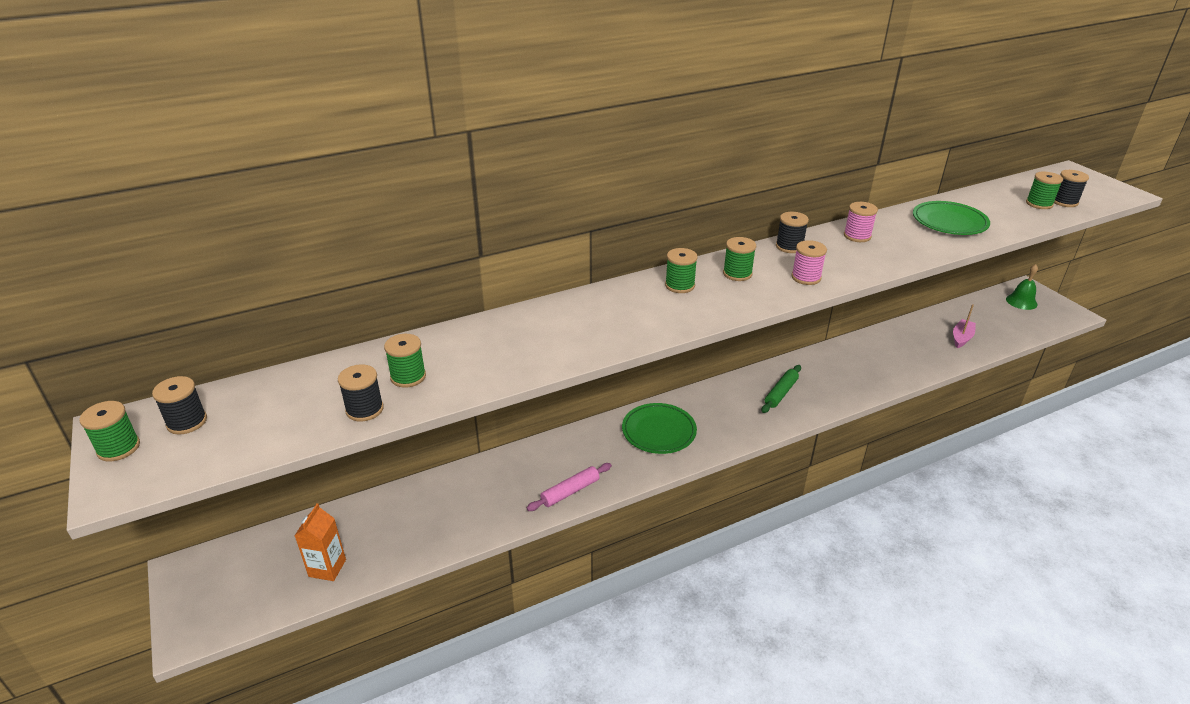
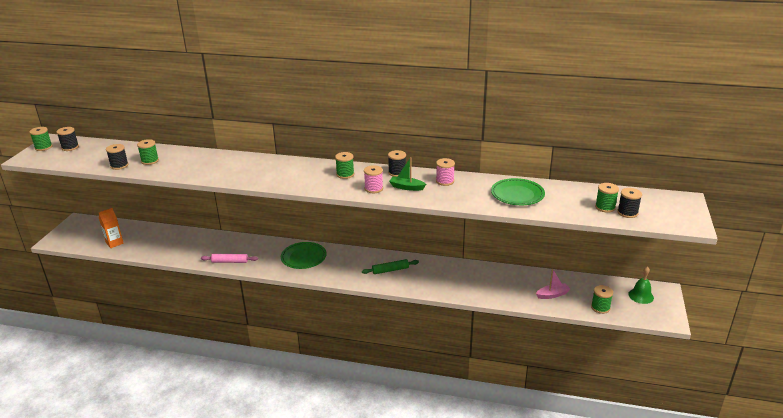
camera: 40 degrees right, 5 degrees down
green spool [665,248,698,293] -> green spool moved to [591,285,613,314]
none -> green boat [389,157,426,191]

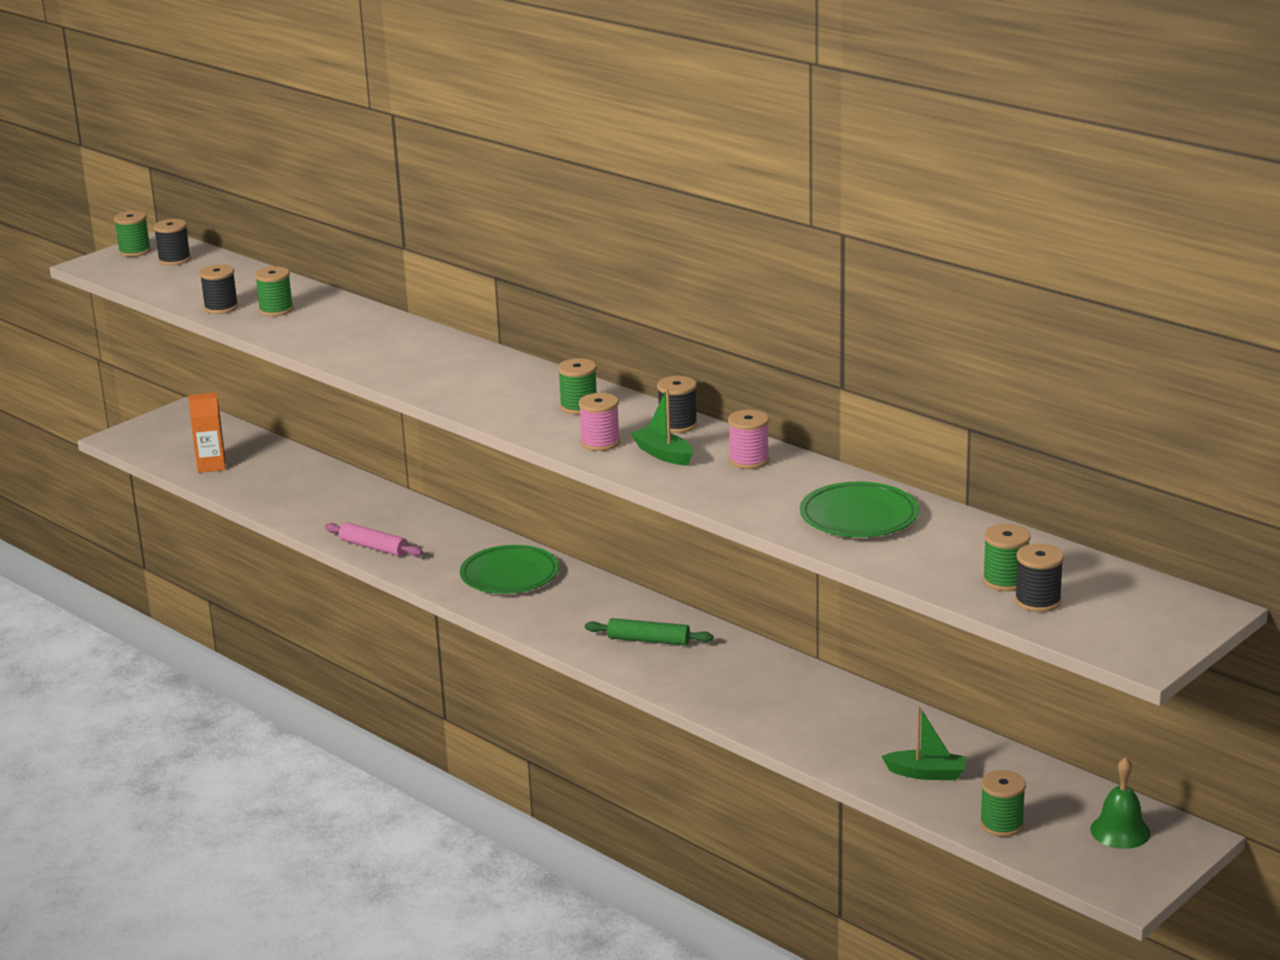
camera: 30 degrees right, 5 degrees down
pink boat [536,269,570,299] -> green boat [881,706,966,780]

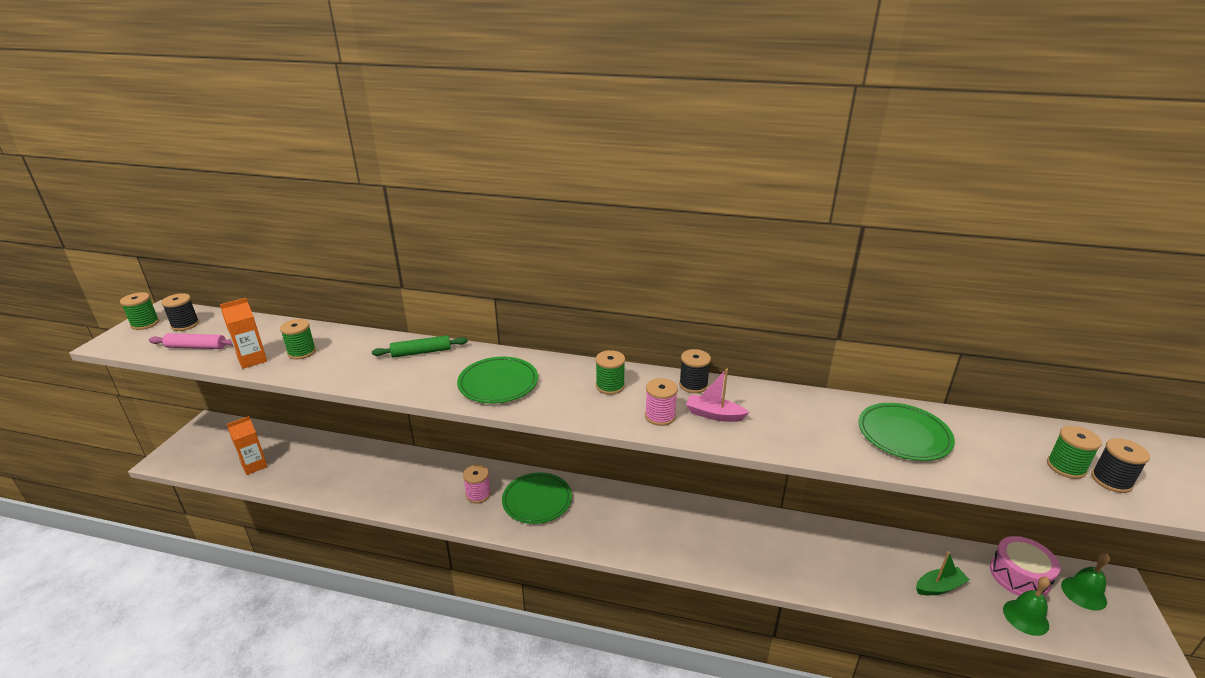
camera: 30 degrees left, 5 degrees up
black spool [199,264,238,314] -> orange carton [220,298,267,369]
pink rolling pin [325,522,423,556] -> pink rolling pin moved to [149,333,233,349]
green rolling pin [585,618,713,645] -> green rolling pin moved to [372,335,468,357]
green boat [631,389,693,466] -> pink boat [686,369,749,422]
pink spool [728,410,769,469] -> pink spool moved to [463,465,491,504]
green spool [980,770,1026,837] -> green bell [1003,577,1050,636]
none -> green plate [457,357,538,403]
none -> pink drum [990,536,1060,597]

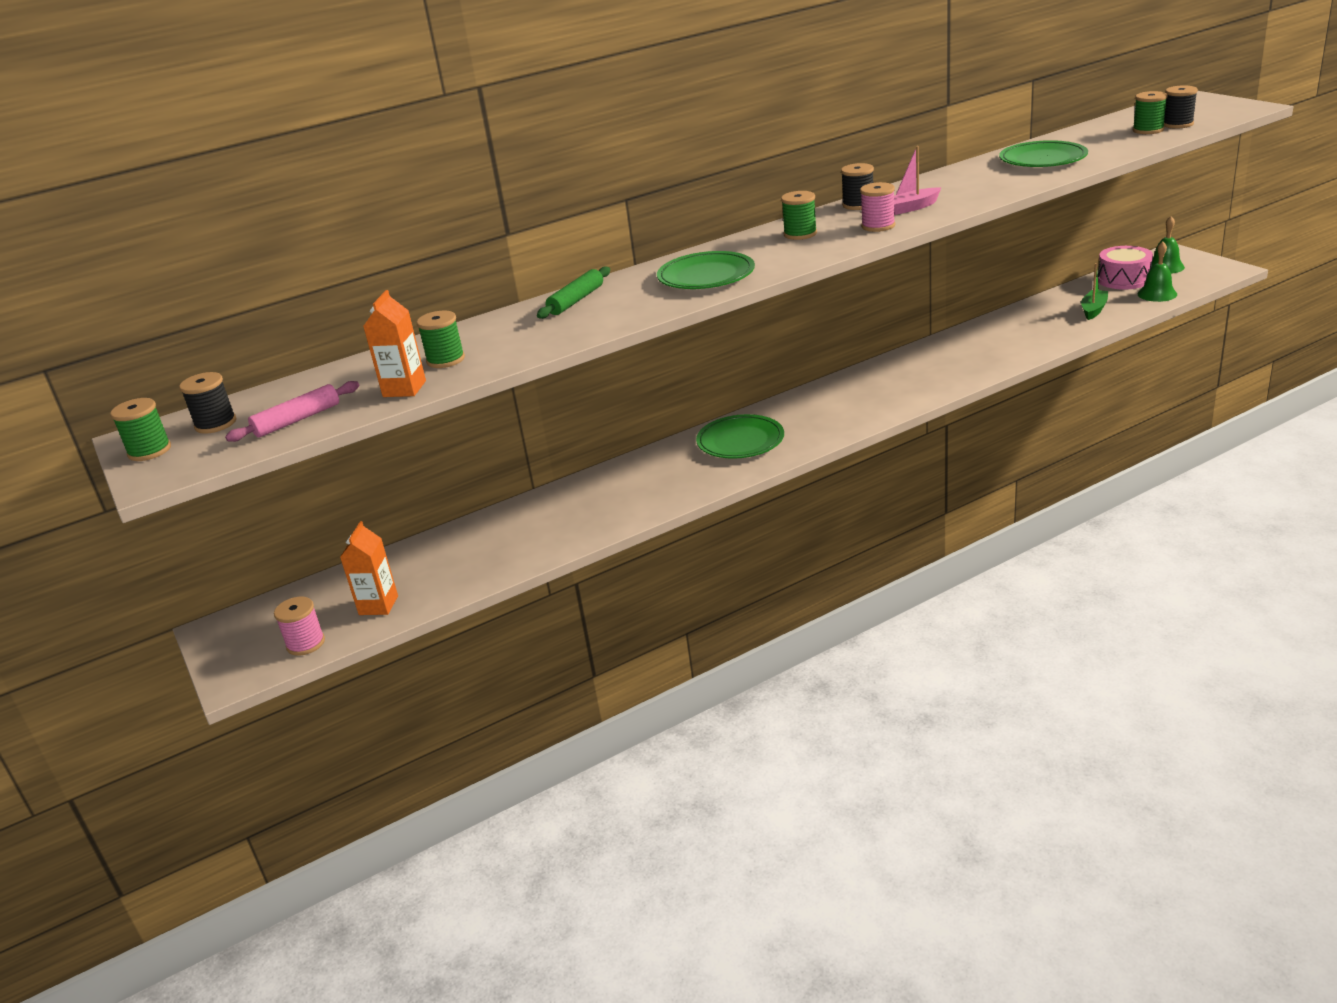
camera: 40 degrees left, 0 degrees up
pink spool [463,465,491,504] -> pink spool moved to [274,597,325,656]

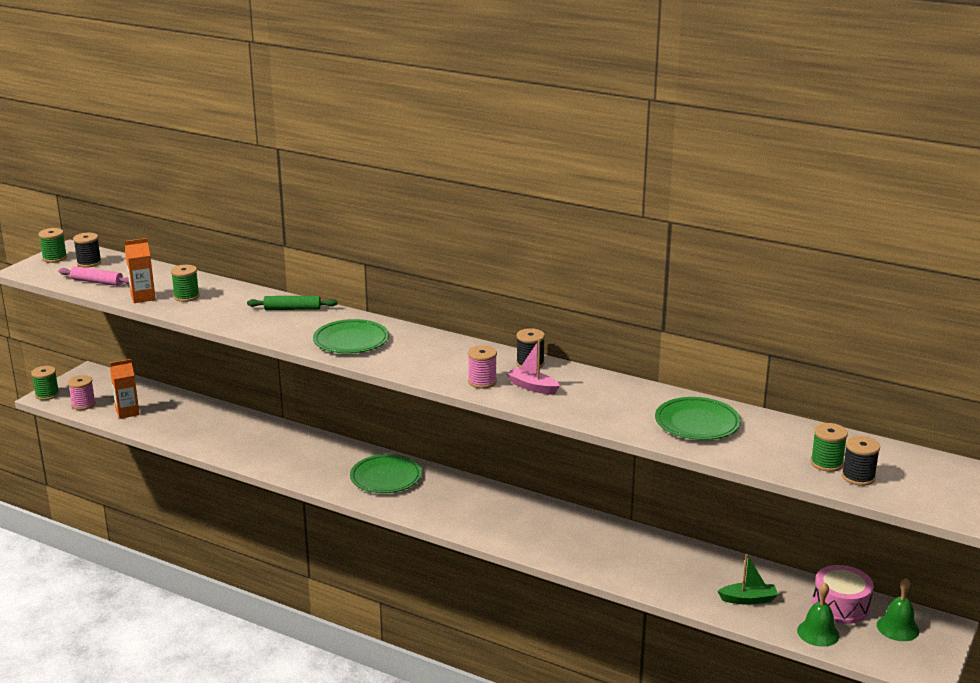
camera: 55 degrees right, 5 degrees down
green spool [781,191,817,240] -> green spool moved to [31,366,59,400]

